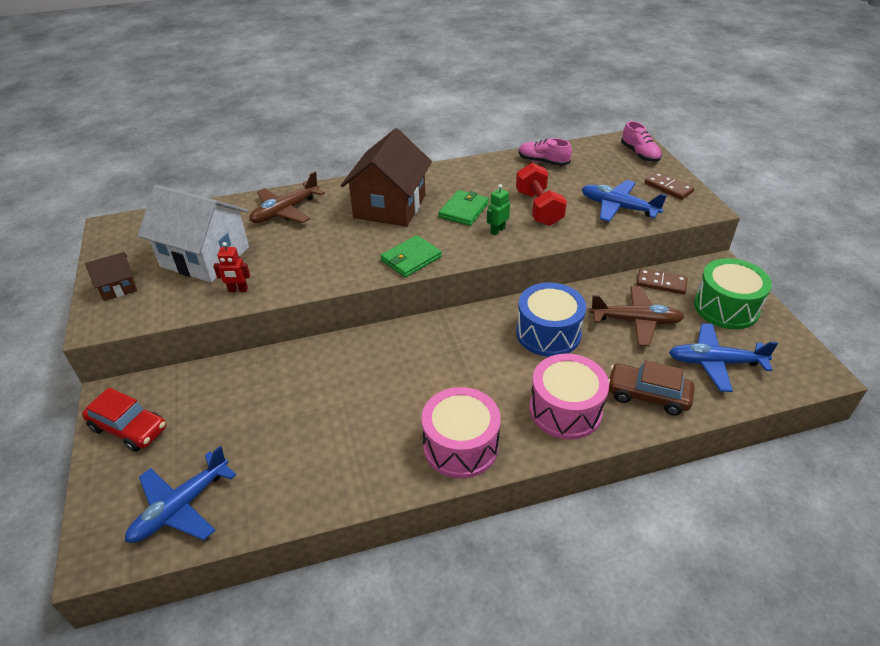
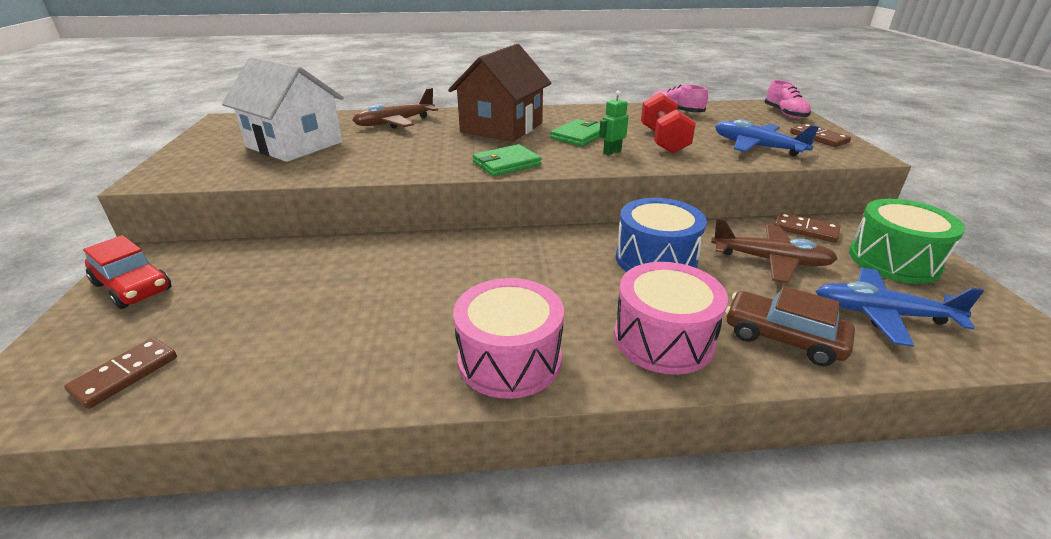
camera: 10 degrees right, 10 degrees down
brown house [85,252,137,301] -> none
blue plane [125,446,236,543] -> brown domino [64,337,177,409]
red robot [213,242,250,292] -> none

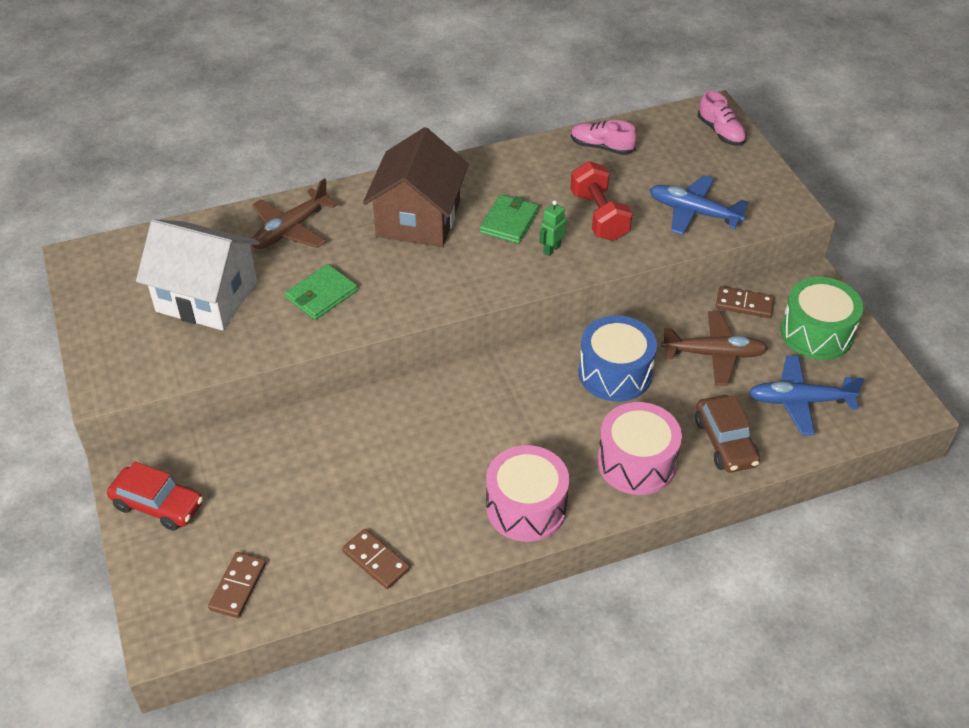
camera: 15 degrees left, 15 degrees up
green wallet [473,144,542,176] -> green wallet moved to [285,264,358,320]
brown car [725,286,855,366] -> brown car turned 120 degrees counterclockwise [695,395,760,473]
brown domino [790,124,851,147] -> brown domino moved to [342,529,410,589]

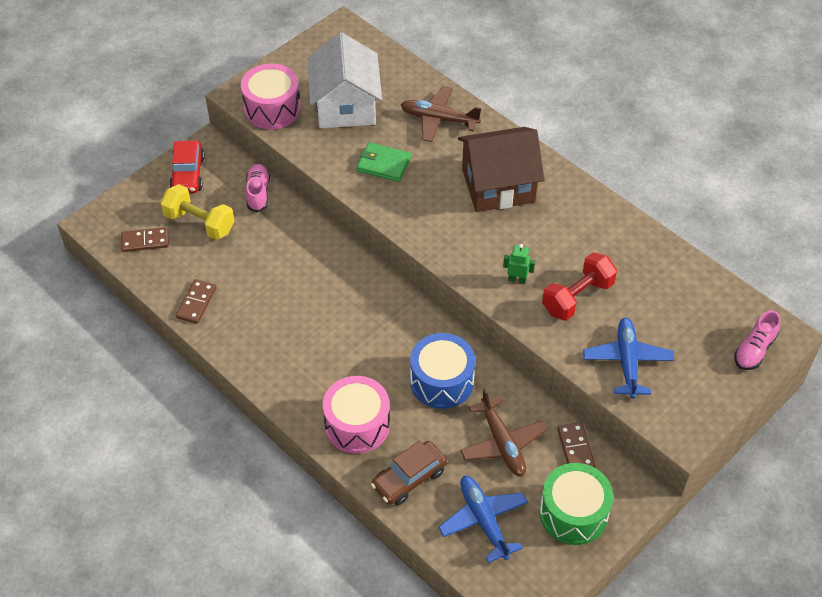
camera: 65 degrees right, 5 degrees up
green wallet [480,195,539,244] -> none
pink drum [486,445,569,542] -> pink drum moved to [241,63,301,129]
pink shoe [571,120,637,155] -> pink shoe moved to [246,164,270,212]
none -> yellow dumbbell [160,184,234,240]

